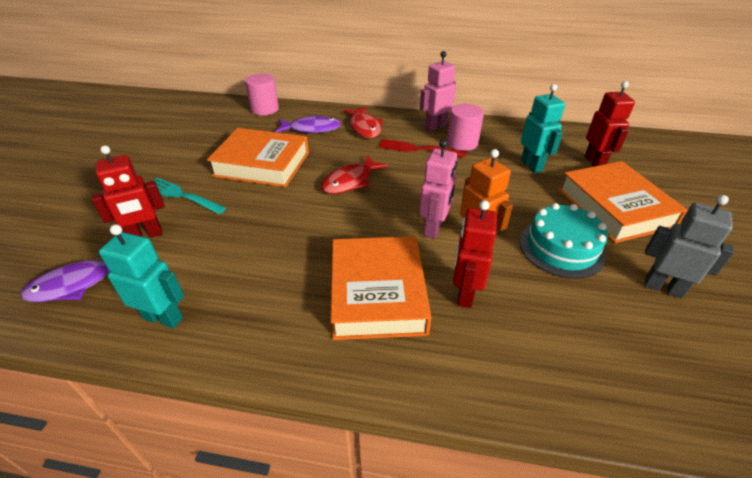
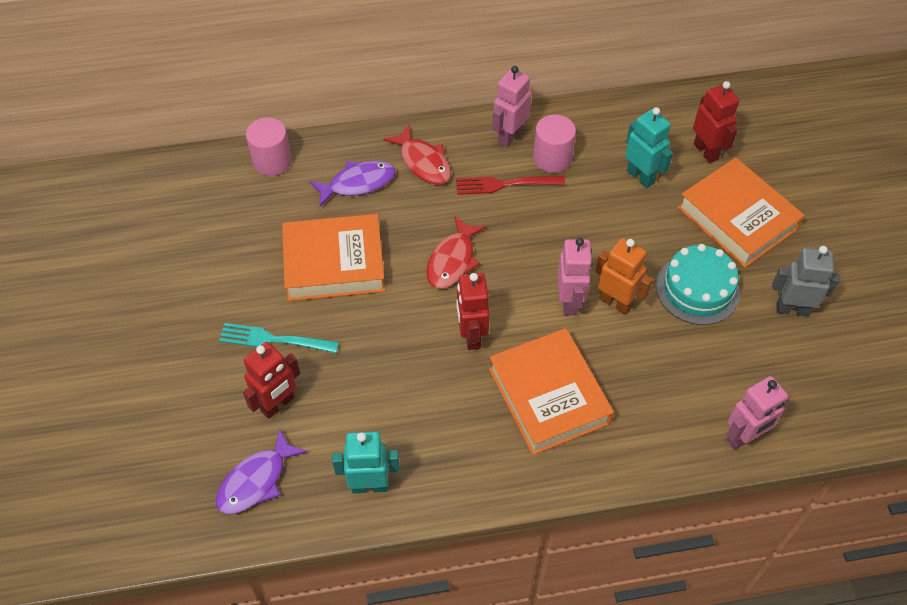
camera: 20 degrees left, 15 degrees up
red robot [453,200,497,308] -> red robot moved to [456,273,490,350]
none -> pink robot [727,376,789,450]

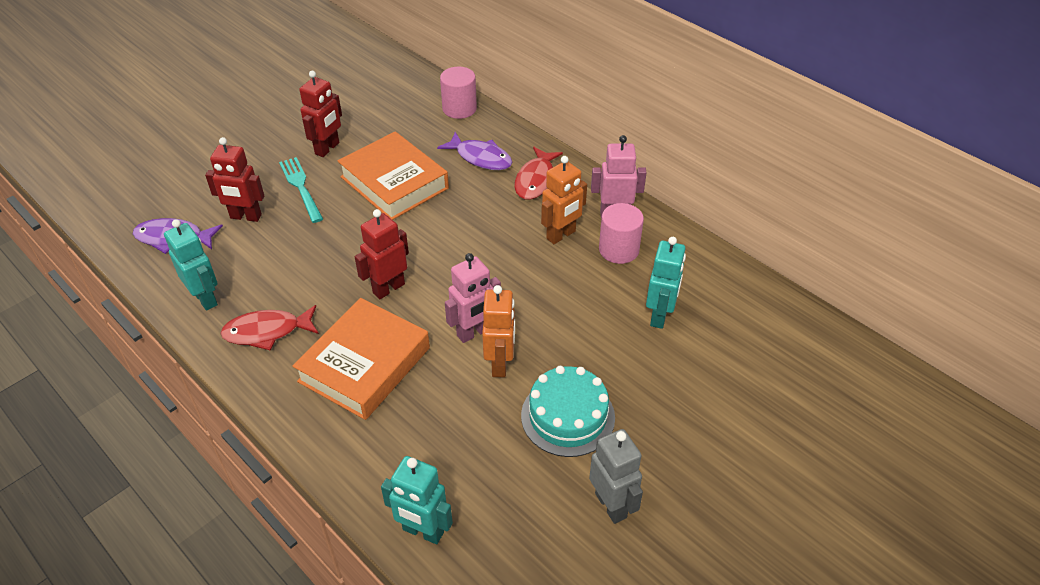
camera: 55 degrees right, 10 degrees down
red fish [426,216,486,289] -> red fish moved to [220,305,319,350]
red fork [456,176,565,195] -> orange robot [541,156,587,244]
orange book [678,158,805,268] -> none
red robot [693,81,739,163] -> red robot moved to [299,71,342,157]
pink robot [727,376,789,450] -> turquoise robot [381,456,453,544]

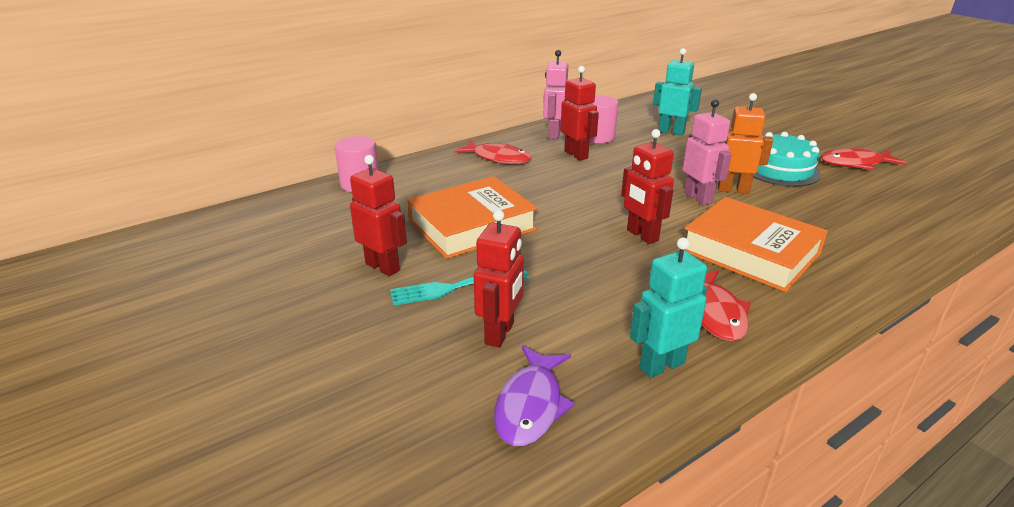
camera: 80 degrees left, 15 degrees down
turquoise robot [381,456,453,544] -> none
purple fish [437,132,512,170] -> none
orange robot [541,156,587,244] -> red robot [560,66,599,161]
grey robot [589,429,643,524] -> red fish [820,148,906,170]

